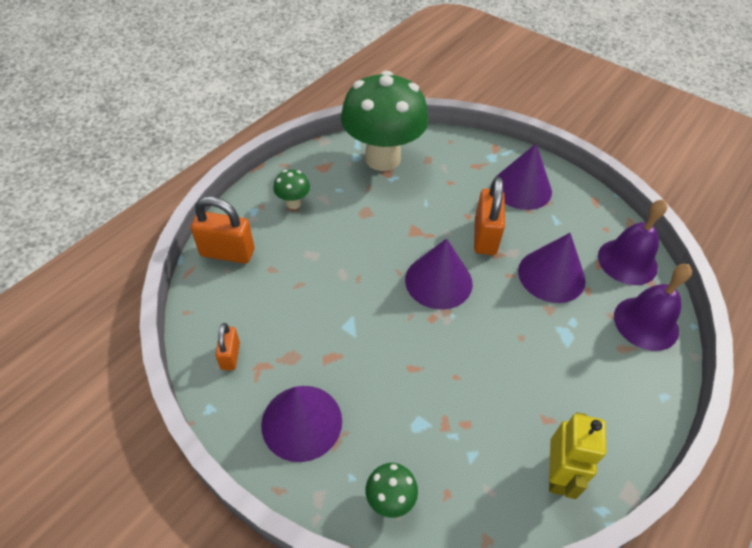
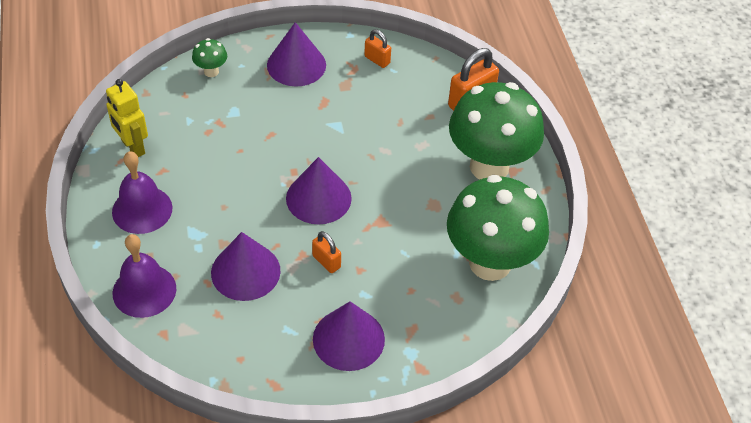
camera: 130 degrees right, 0 degrees up
green mushroom [273,170,310,209] -> green mushroom [449,82,544,179], size x2.48
orange padlock [474,177,505,255] -> orange padlock [312,231,341,273], size x0.57
purple bell [598,199,667,285] -> purple bell moved to [112,151,172,234]

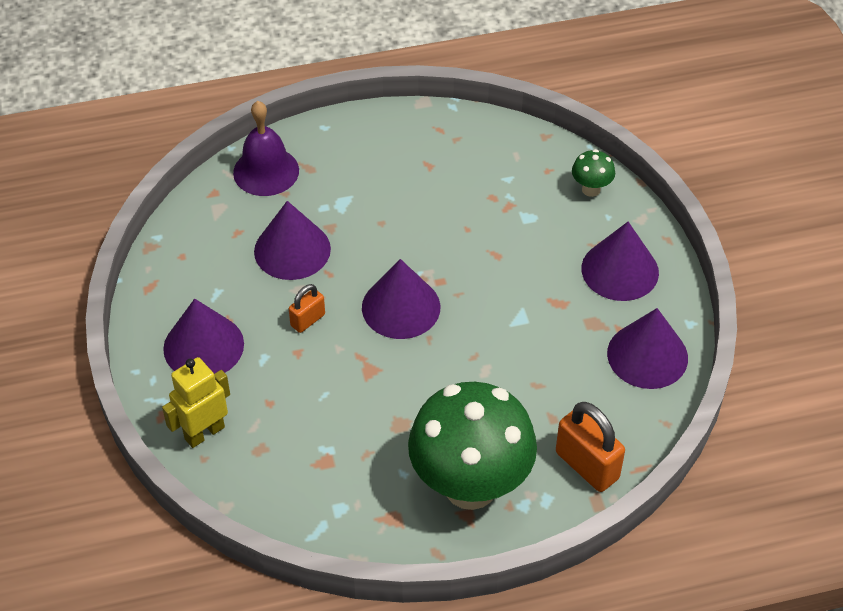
camera: 90 degrees right, 0 degrees up
yellow robot [106,79,148,157] -> yellow robot moved to [162,357,230,448]
purple bell [112,151,172,234] -> none
orange padlock [364,29,391,68] -> purple cone [607,308,688,389]
green mushroom [447,175,549,281] -> none

